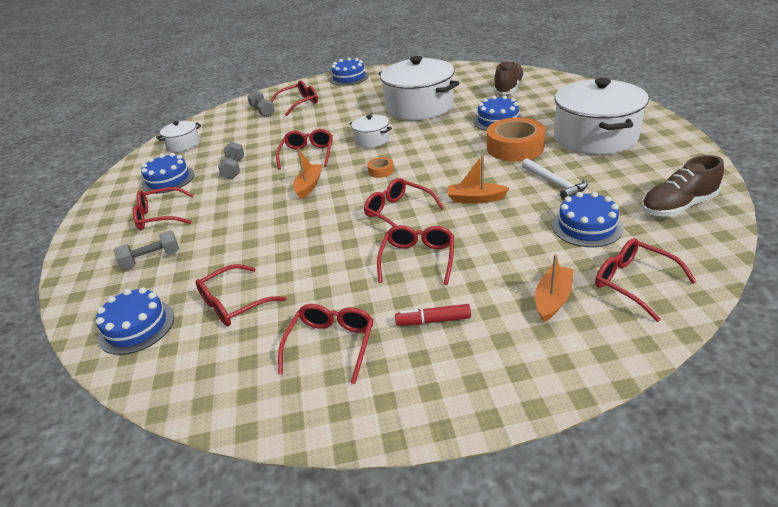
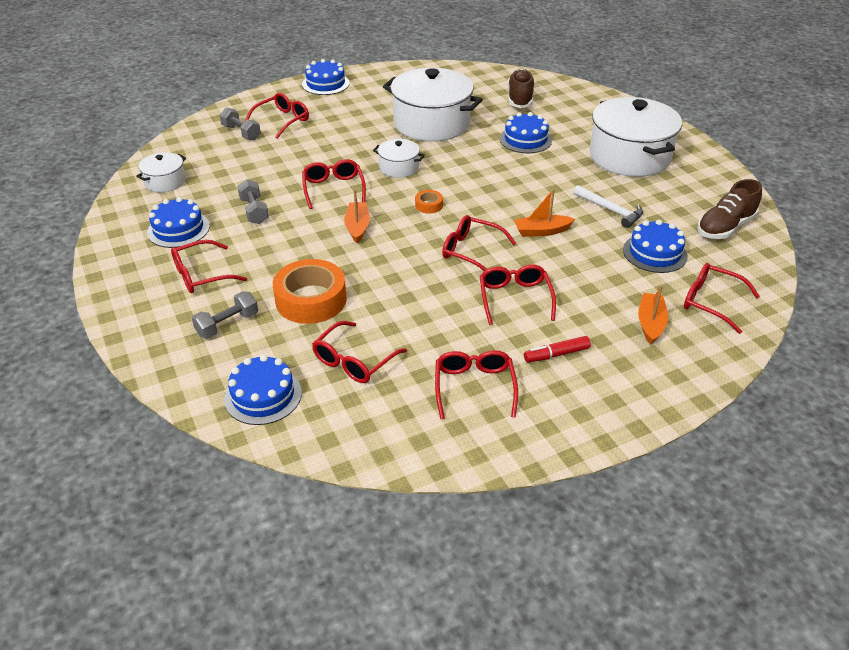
camera: 20 degrees left, 5 degrees up
orange tape [487,118,546,161] -> orange tape moved to [273,259,347,324]

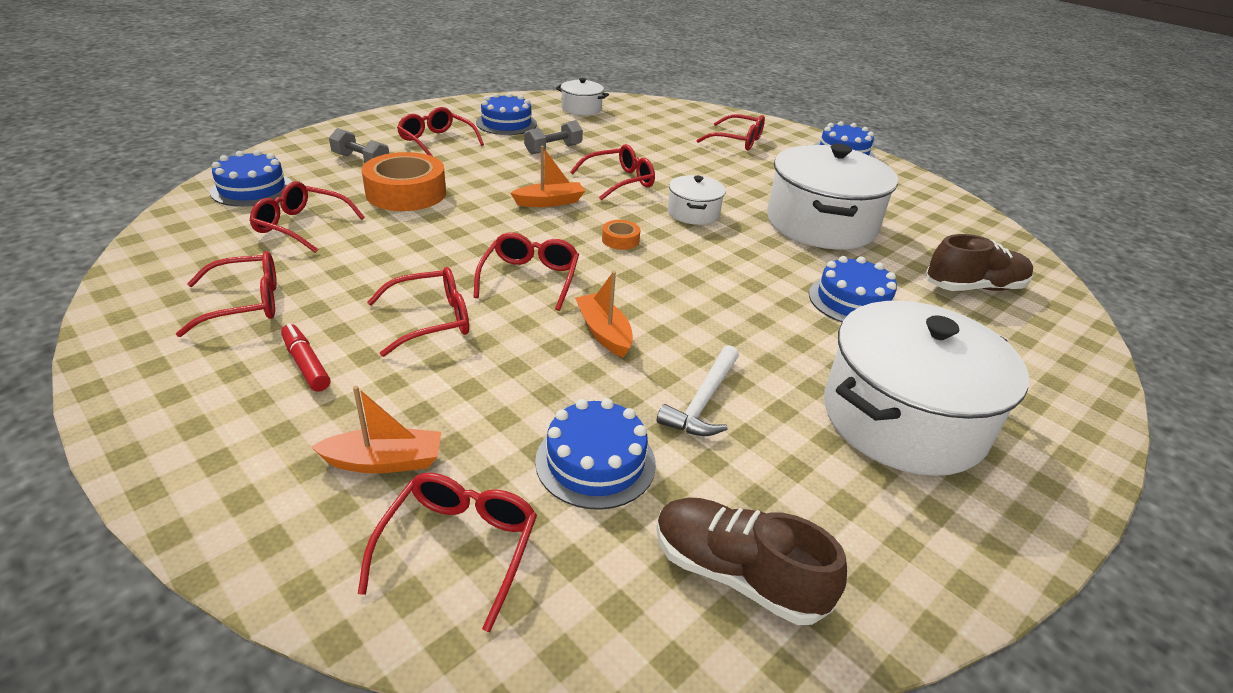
camera: 70 degrees right, 5 degrees down
grey dumbbell [220,107,261,140] -> none

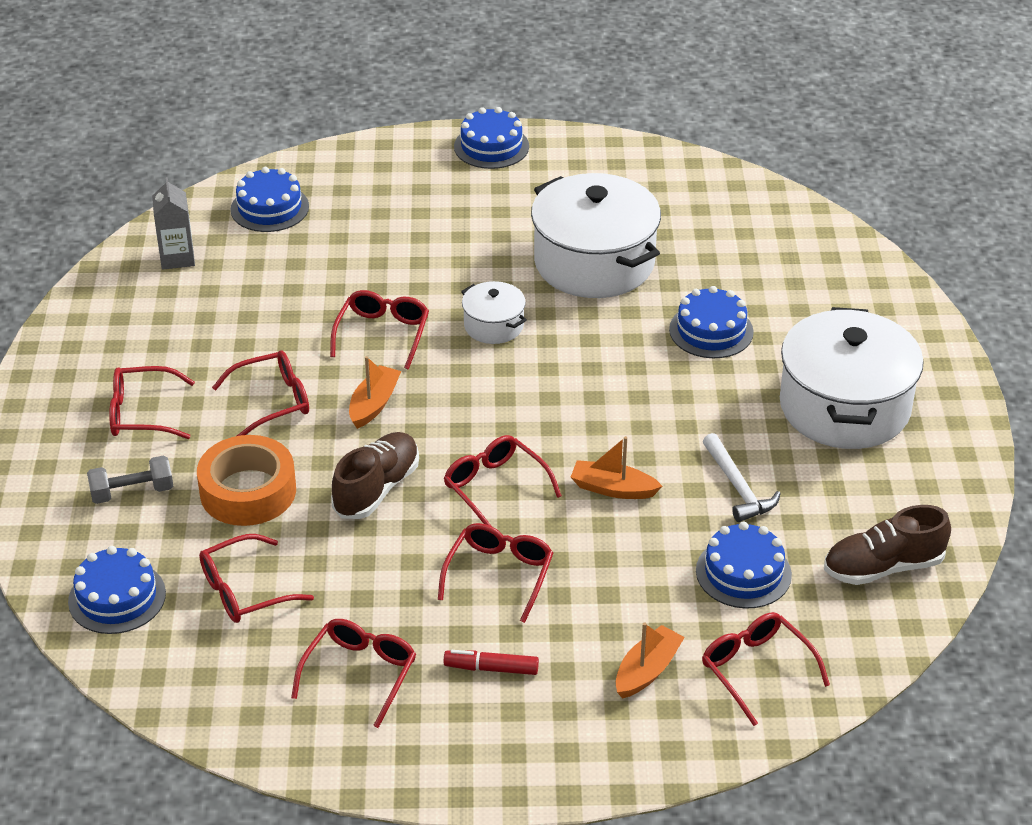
camera: 45 degrees left, 5 degrees up
blue cake [476,93,537,135] -> blue cake moved to [230,167,309,232]
grey dumbbell [524,120,583,154] -> none
white pot [556,78,609,115] -> grey carton [152,177,195,270]
orange tape [602,220,640,250] -> none
red glasses [696,114,765,151] -> red glasses moved to [212,350,309,436]
brown shoe [926,234,1033,291] -> brown shoe moved to [331,432,419,519]

